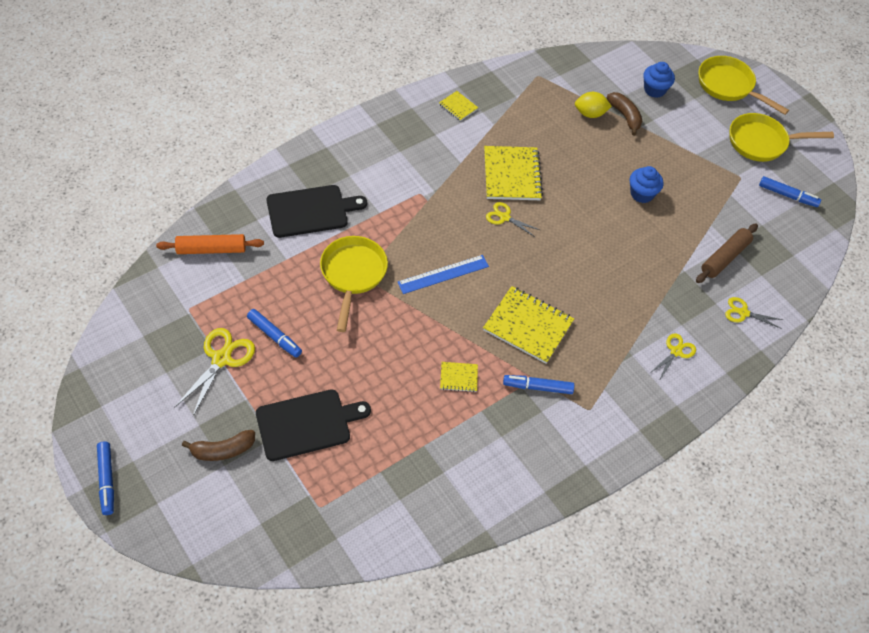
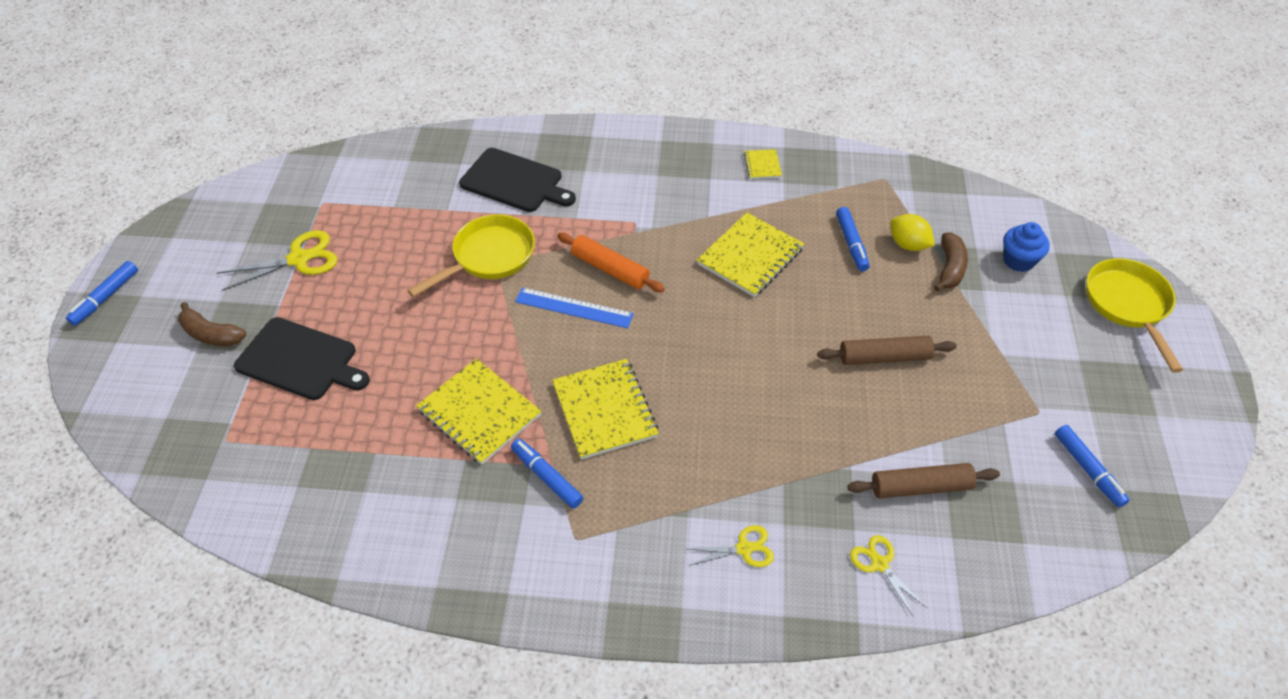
camera: 45 degrees right, 5 degrees down
orange rolling pin [156,234,264,254] -> orange rolling pin moved to [557,233,665,292]
blue marker [247,309,302,358] -> blue marker moved to [836,207,870,271]
yellow notebook [440,362,478,392] -> yellow notebook [416,358,541,465], size x2.04
yellow scissors [486,202,540,237] -> none
blue cupcake [630,166,663,203] -> brown rolling pin [817,336,957,365]
yellow pan [730,113,834,162] -> none

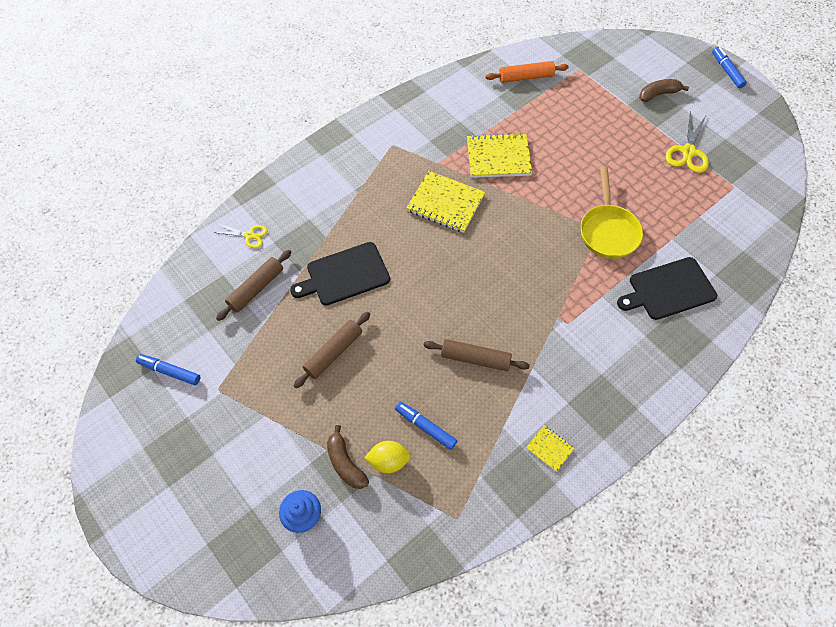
camera: 135 degrees right, 10 degrees up
black cutting board [234,317,370,400] -> black cutting board moved to [290,242,390,306]
blue marker [511,439,583,509] -> none
blue ruler [515,287,634,328] -> none
orange rolling pin [557,233,665,292] -> orange rolling pin moved to [485,61,569,83]
yellow scissors [687,525,774,567] -> none
yellow notebook [697,212,804,297] -> brown rolling pin [423,339,530,371]
yellow pan [1086,258,1183,373] -> none

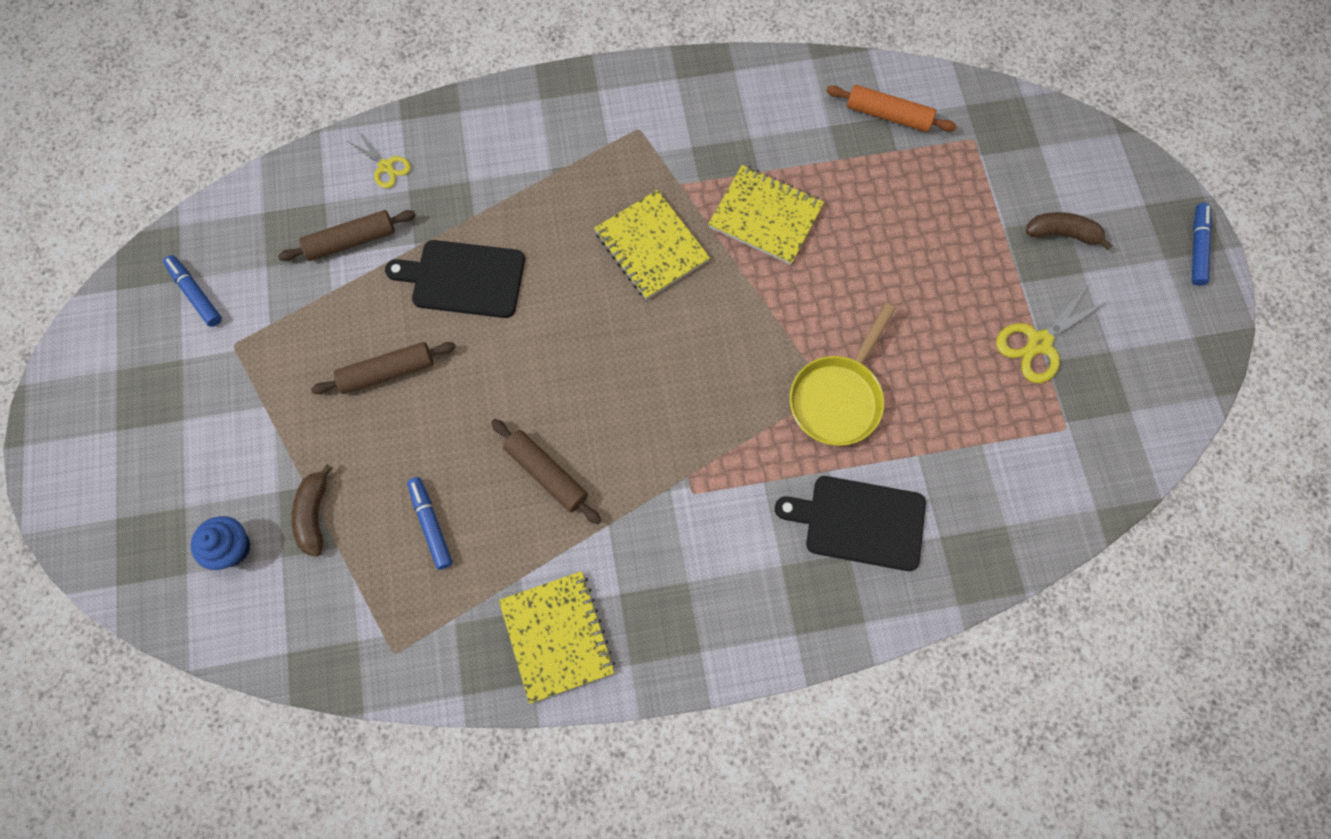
camera: 30 degrees right, 10 degrees up
yellow lemon [364,441,411,473] -> none
yellow notebook [526,425,575,472] -> yellow notebook [499,571,615,704], size x2.04

